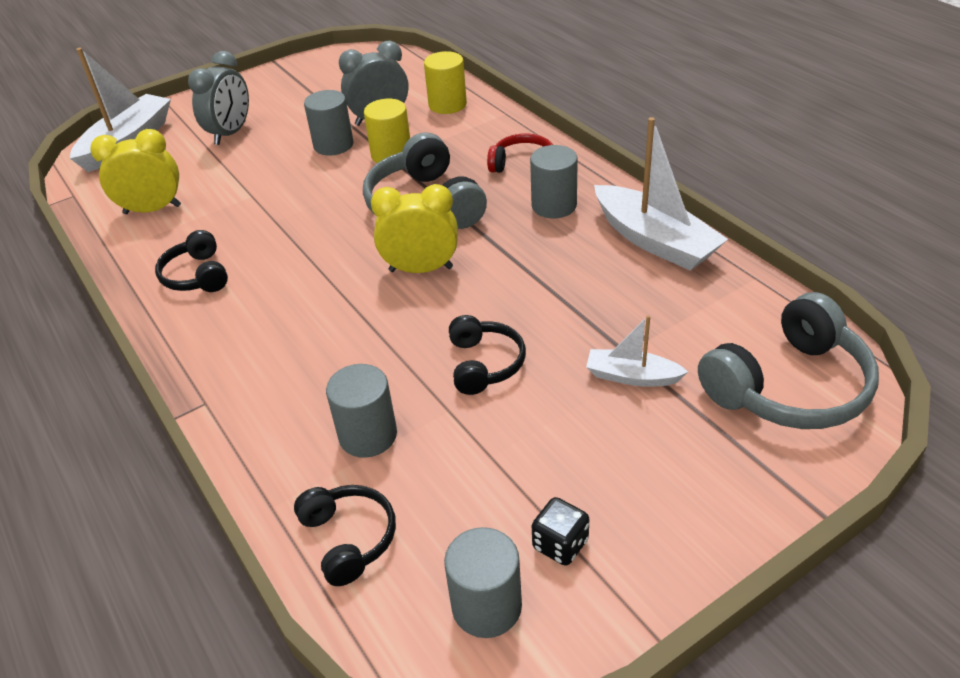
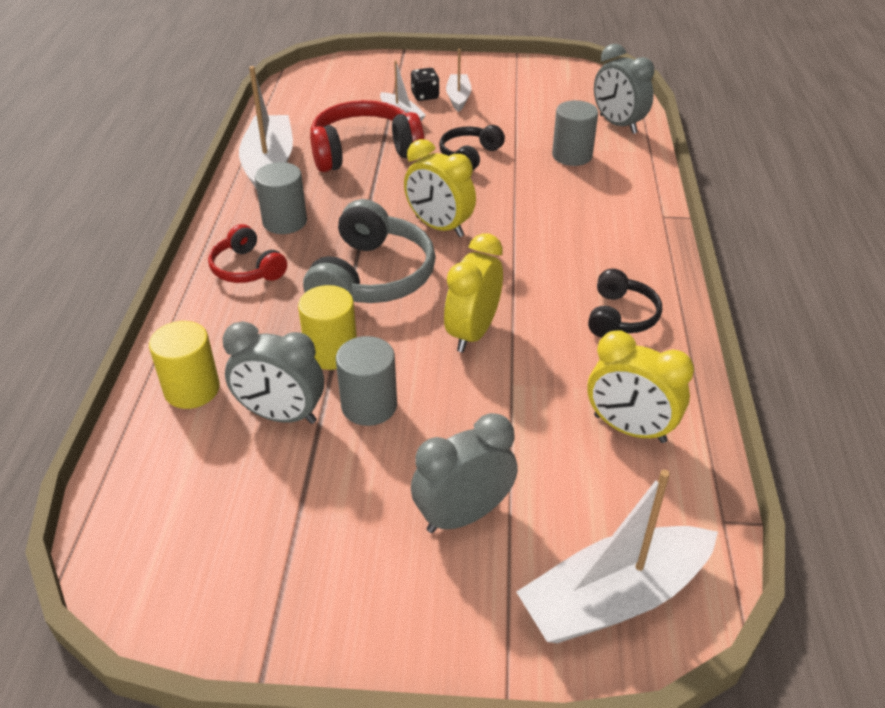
camera: 145 degrees left, 0 degrees up
black headphones [294,485,396,586] -> grey clock [594,44,654,134]
grey cylinder [444,527,522,638] -> none
black dice [532,497,589,566] -> black dice moved to [411,68,440,101]
grey headphones [698,292,879,429] -> none
none -> red headphones [310,100,425,172]
none -> yellow clock [444,233,503,352]
none -> white boat [446,49,472,112]

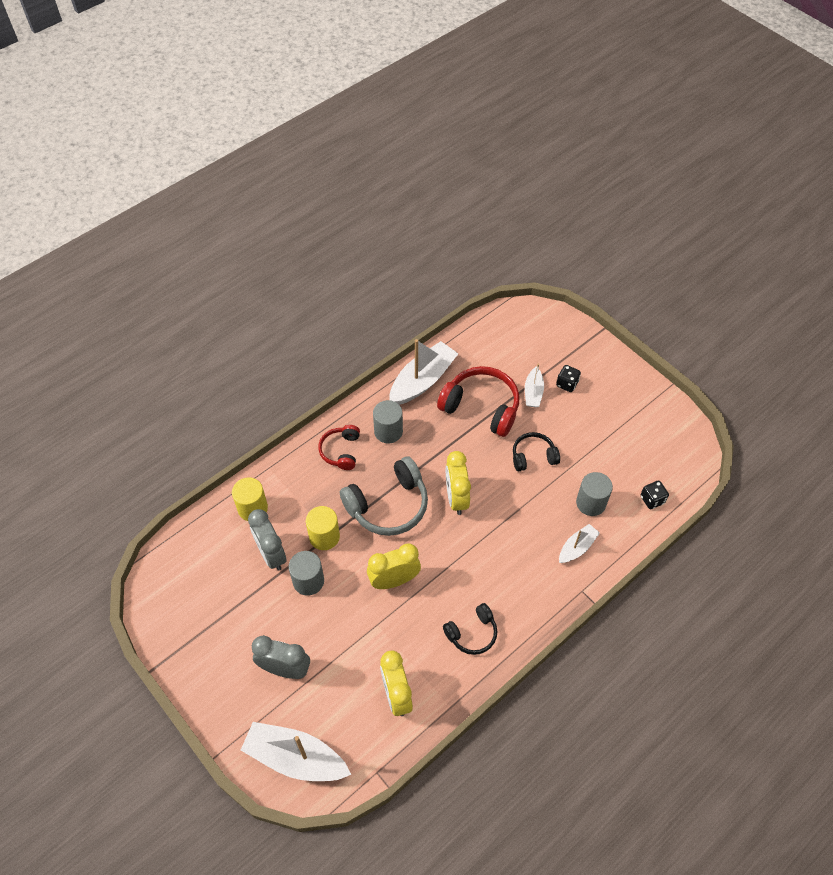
camera: 45 degrees right, 15 degrees up
white boat [446,49,472,112] -> white boat moved to [559,524,600,563]
grey clock [594,44,654,134] -> black dice [641,481,669,509]

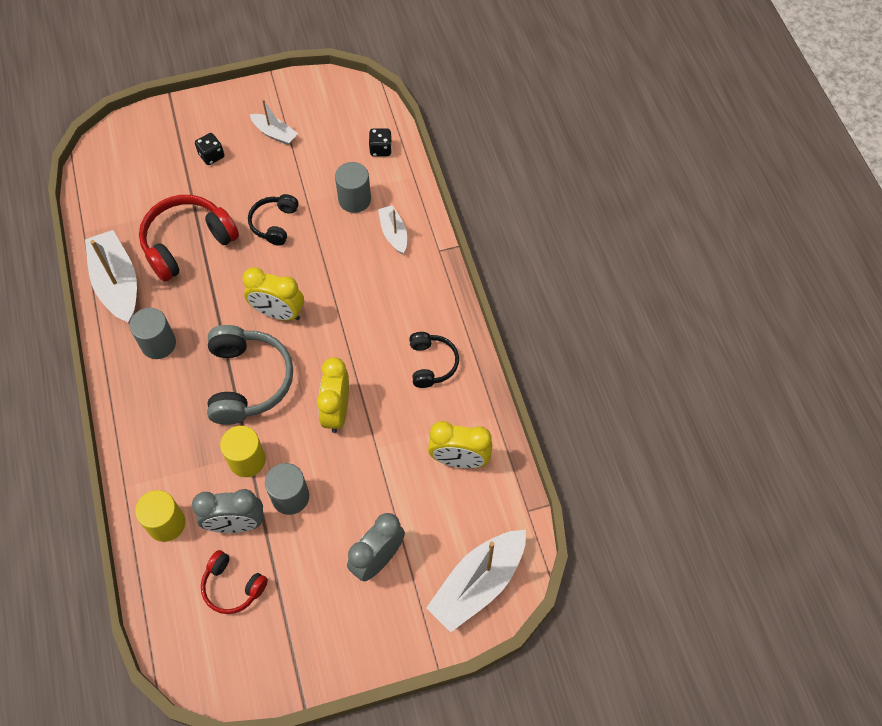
camera: 65 degrees left, 5 degrees up
red headphones [318,425,360,470] -> red headphones moved to [201,550,268,614]
white boat [525,363,544,407] -> white boat moved to [250,99,298,145]

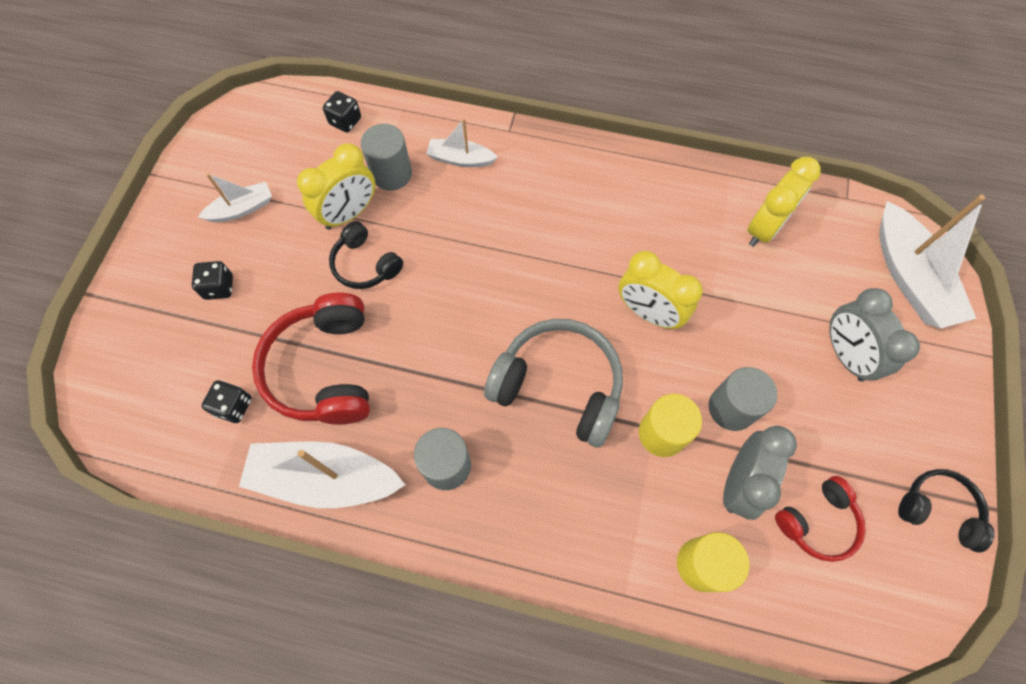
camera: 60 degrees left, 5 degrees up
yellow clock [242,267,304,321] -> yellow clock moved to [297,143,375,230]
black headphones [409,332,459,388] -> black headphones moved to [898,469,995,552]
none -> black dice [202,380,252,423]

